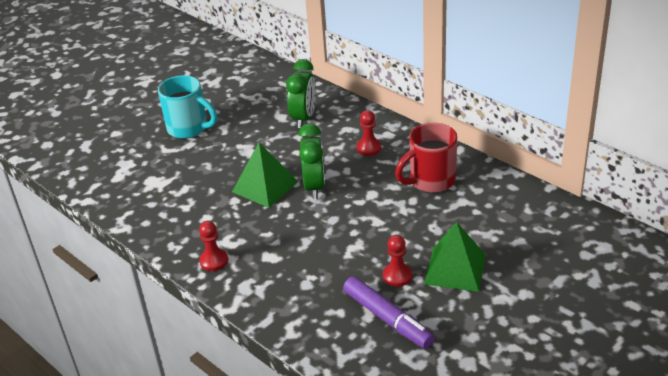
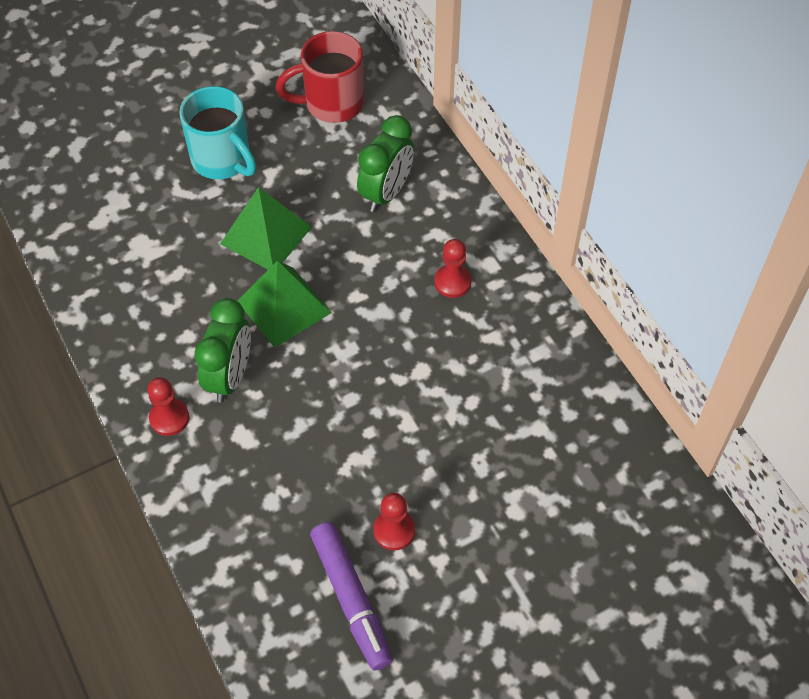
camera: 15 degrees right, 20 degrees up
green clock [298,123,325,199] -> green clock moved to [195,298,251,402]
red mug [395,123,457,193] -> red mug moved to [275,31,364,123]
green pyramid [424,222,486,292] -> green pyramid moved to [220,187,312,270]

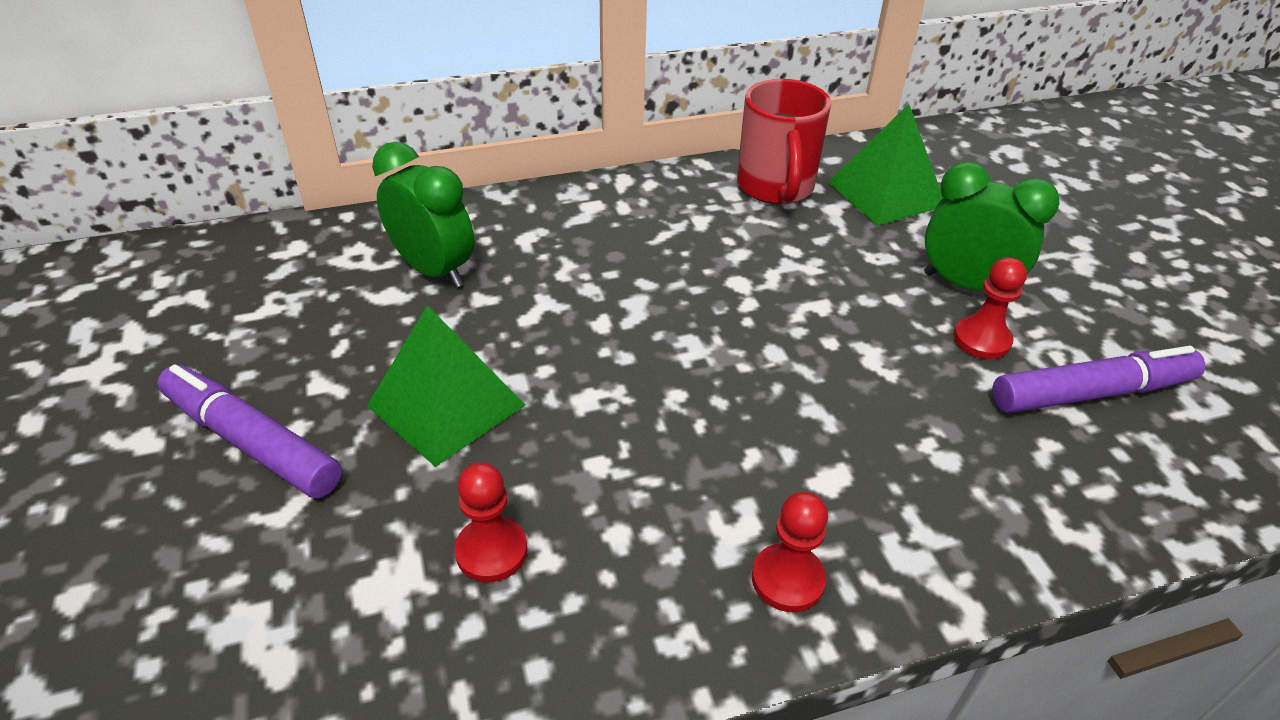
camera: 80 degrees left, 15 degrees down
turquoise mug [179,86,256,179] -> purple marker [157,364,342,498]
green clock [195,298,251,402] -> green clock moved to [924,162,1059,291]
green pyramid [237,261,332,348] -> green pyramid moved to [828,104,943,226]
red mug [275,31,364,123] -> red mug moved to [737,79,831,204]
red pawn [434,239,471,298] -> red pawn moved to [455,463,528,582]

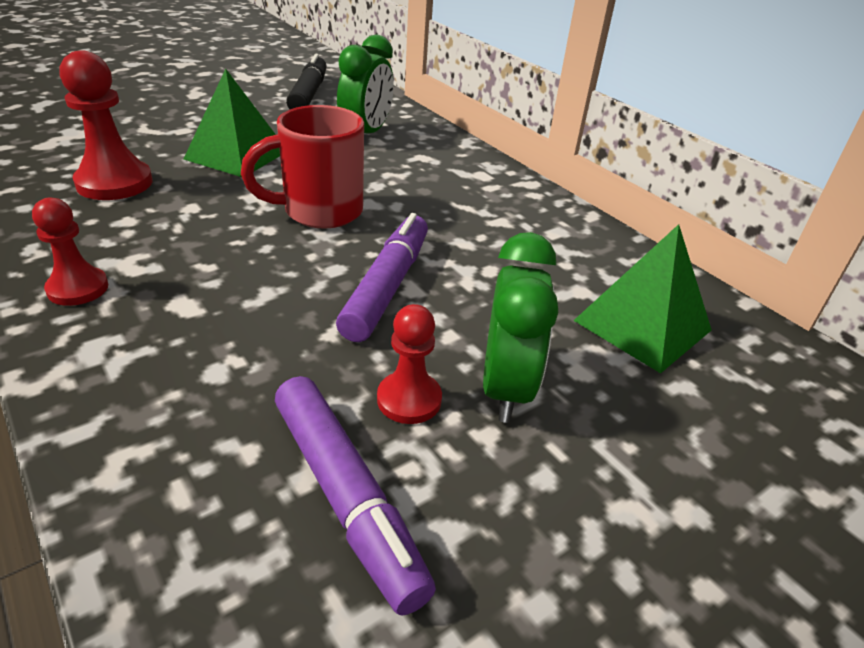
camera: 70 degrees right, 5 degrees down
purple marker [157,364,342,498] -> purple marker moved to [336,213,428,342]
red pawn [455,463,528,582] -> red pawn [60,51,153,200], size x1.62
red mug [737,79,831,204] -> red mug moved to [241,105,364,229]
none -> black marker [286,54,327,109]

